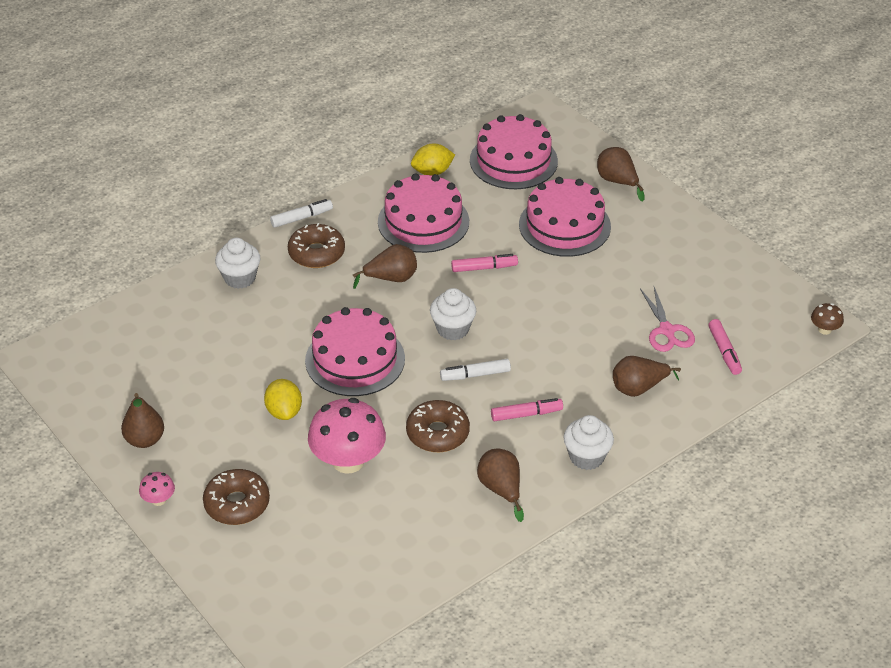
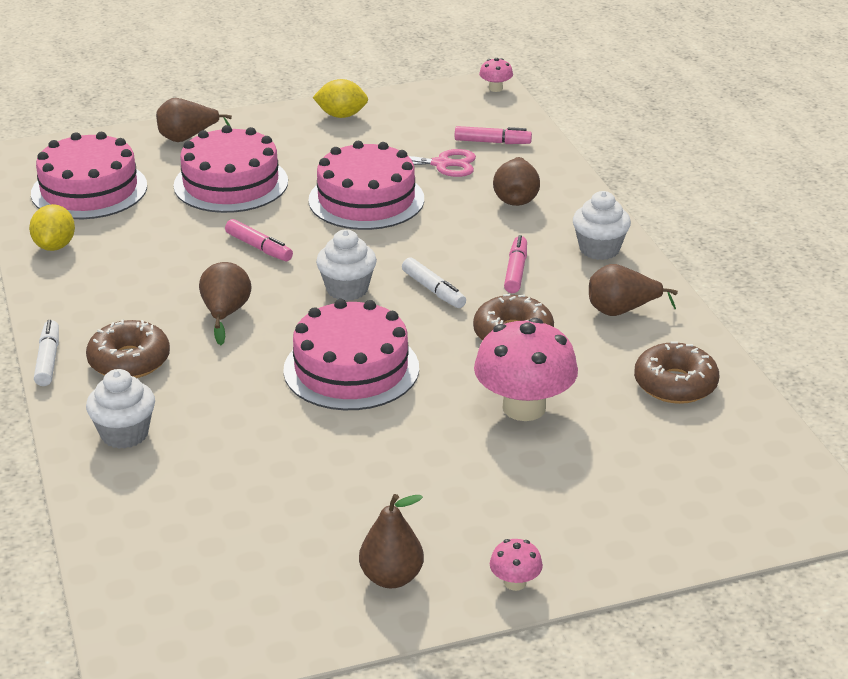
camera: 70 degrees left, 10 degrees down
brown donut [203,469,270,525] -> brown donut moved to [634,341,719,404]
yellow lemon [264,379,302,420] -> yellow lemon moved to [313,79,368,118]
pink cake [378,173,469,253] -> pink cake moved to [308,141,424,230]
white marker [440,359,511,381] -> white marker turned 45 degrees counterclockwise [402,257,466,308]
pink marker [451,254,518,272] -> pink marker turned 120 degrees clockwise [225,219,293,261]
brown mushroom [811,303,844,335] -> pink mushroom [479,58,513,92]

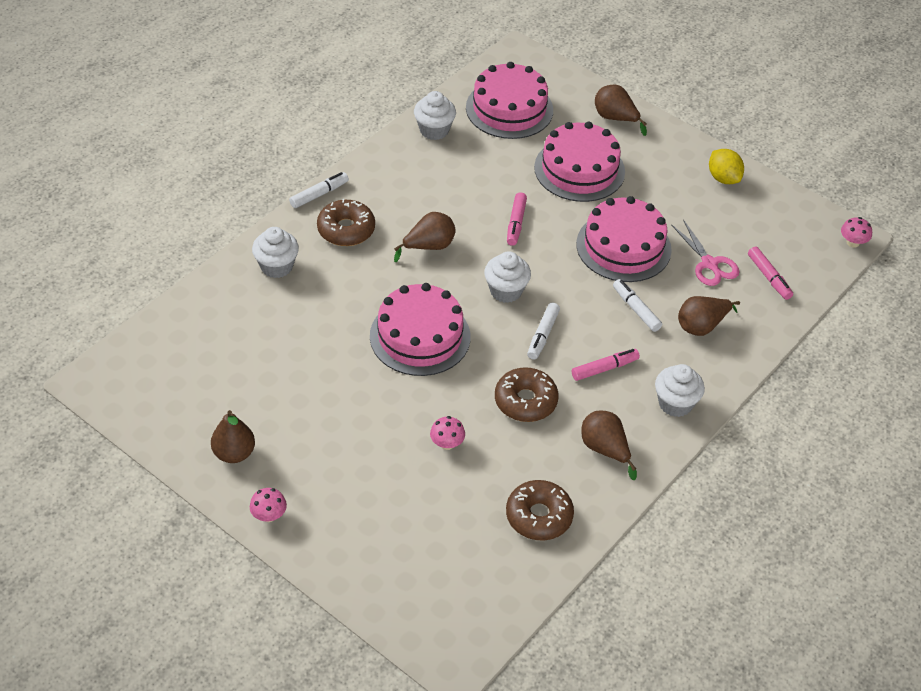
camera: 55 degrees right, 15 degrees up
yellow lemon [29,204,75,251] -> white cupcake [414,91,456,140]
pink mushroom [474,318,578,421] -> pink mushroom [430,416,465,450], size x0.45
none -> white marker [613,279,662,332]

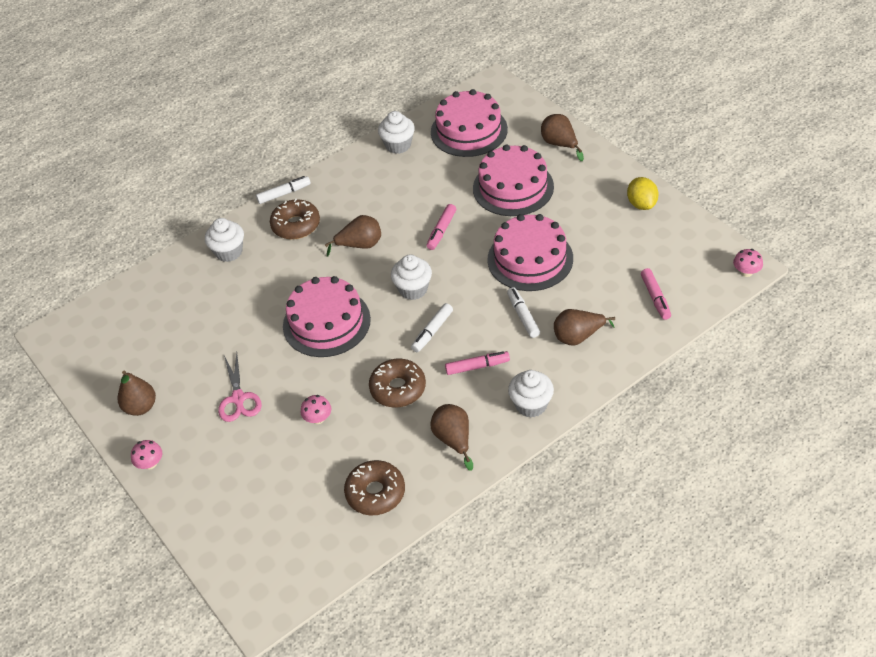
camera: 20 degrees right, 0 degrees up
pink scissors [671,219,739,286] -> pink scissors moved to [218,353,262,422]

